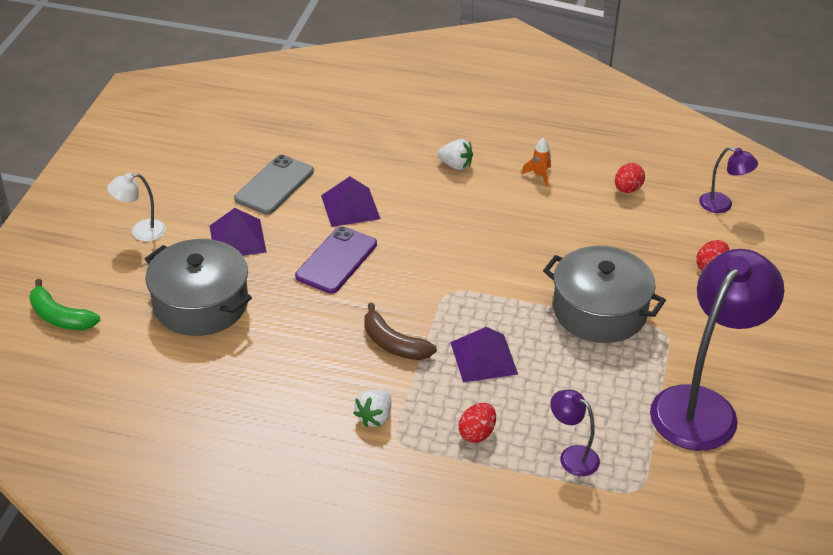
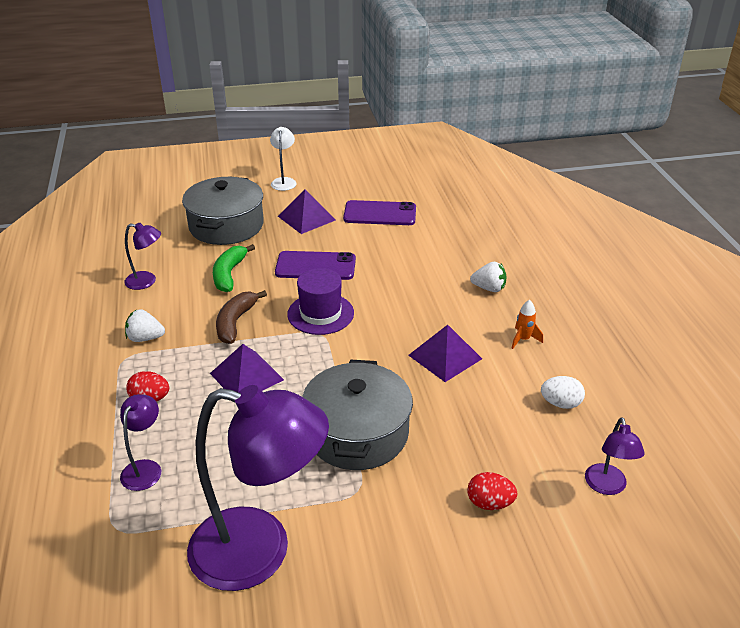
camera: 65 degrees right, 5 degrees down
green banana [29,279,101,330] -> green banana moved to [213,244,255,292]
white lamp [107,173,166,241] -> white lamp turned 45 degrees clockwise [270,127,297,191]
grey phone [234,155,314,215] -> purple phone [343,200,416,225]
purple pyramid [321,176,380,227] -> purple pyramid moved to [408,325,482,382]
white strawberry [437,139,473,170] -> white strawberry turned 75 degrees counterclockwise [470,262,506,292]
red egg [615,163,645,193] -> white egg [541,376,585,409]
none -> purple lamp [124,223,161,290]
none -> purple hat [287,268,354,335]

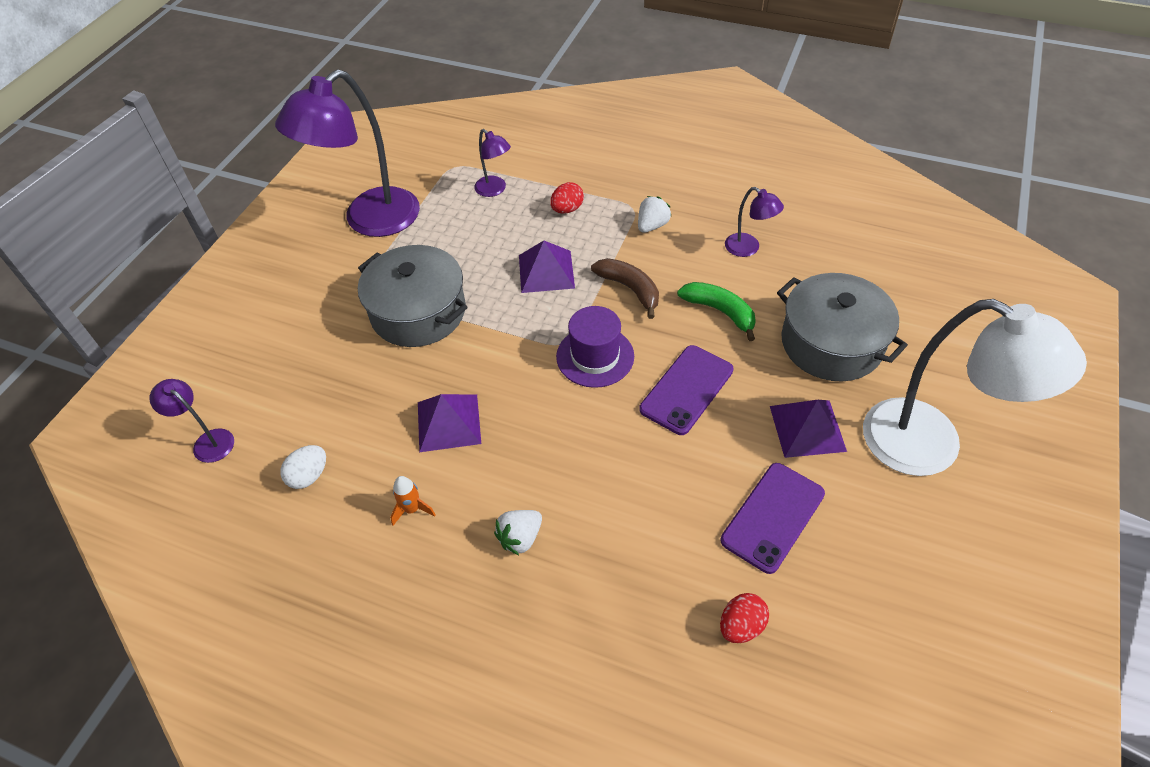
camera: 125 degrees right, 15 degrees up
purple lamp [124,223,161,290] -> purple lamp turned 90 degrees counterclockwise [725,187,784,257]
white lamp [270,127,297,191] -> white lamp [863,299,1087,476], size x2.26
red egg [468,472,517,510] -> red egg moved to [720,593,769,643]

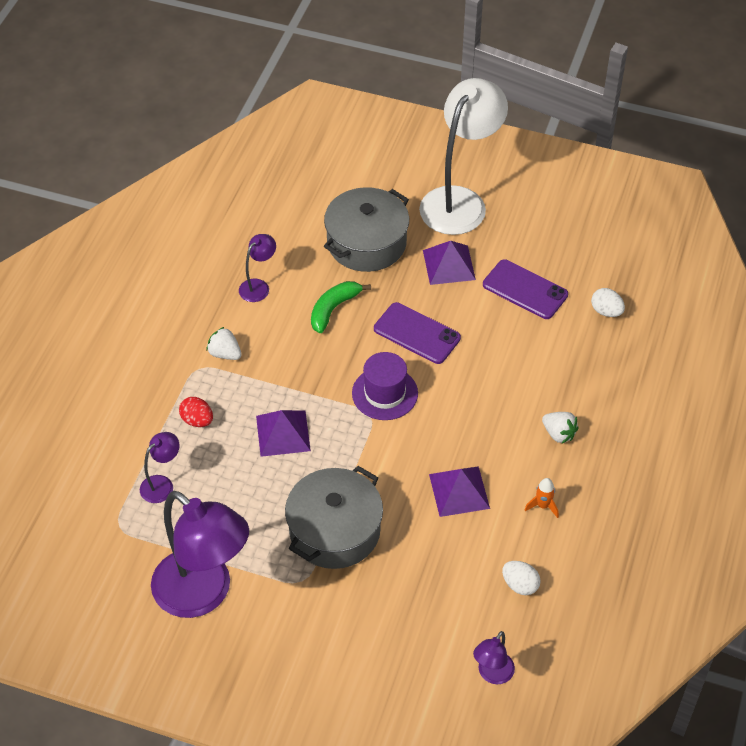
camera: 95 degrees left, 0 degrees up
brown banana [591,258,659,319] -> none
red egg [720,593,769,643] -> white egg [591,288,625,317]

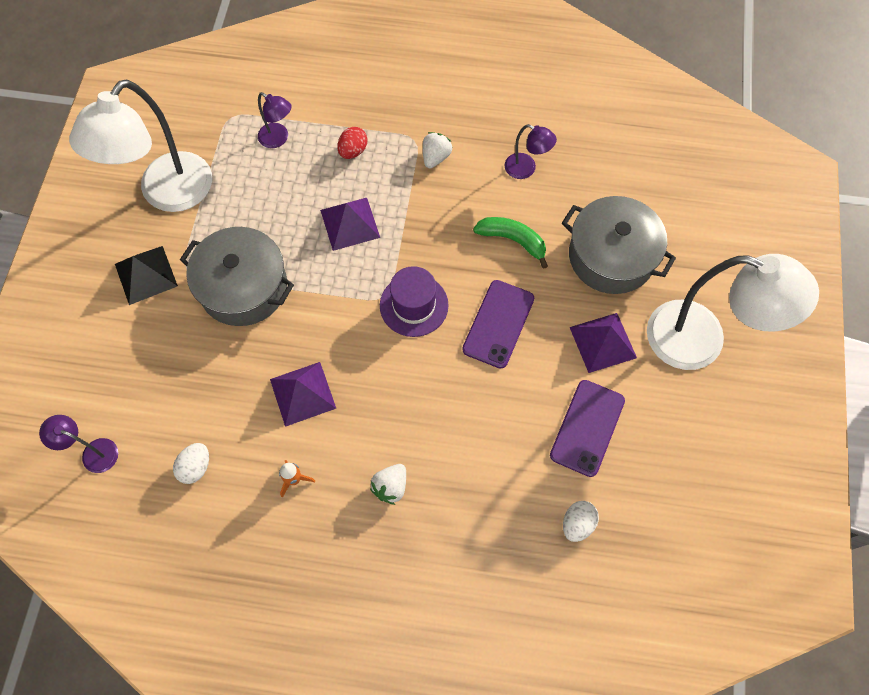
camera: 80 degrees right, 15 degrees up
purple lamp [151,491,249,618] -> white lamp [69,80,212,212]
none -> black pyramid [115,246,178,305]

